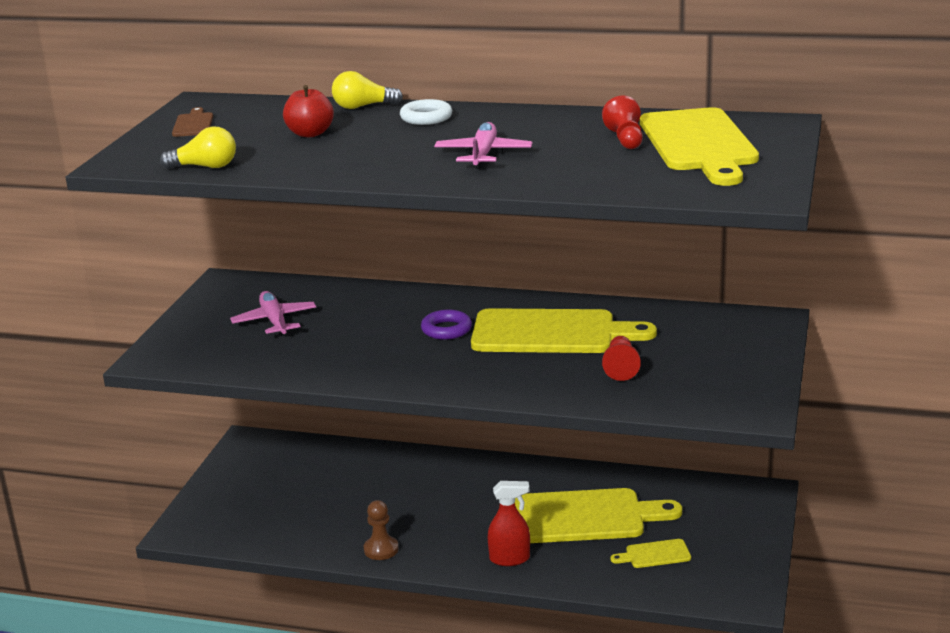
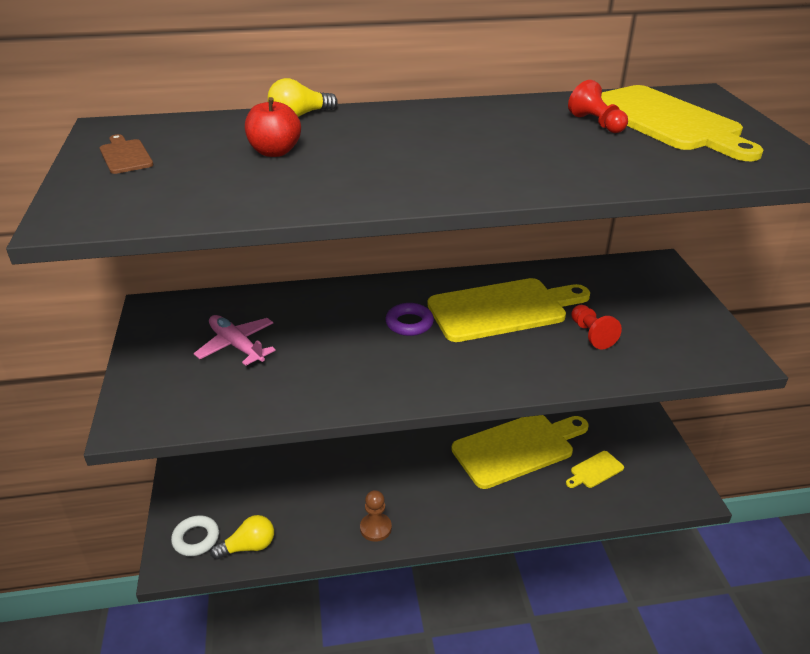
camera: 25 degrees left, 10 degrees up
yellow light bulb [160,126,236,169] -> yellow light bulb moved to [210,515,274,560]
white ring [400,99,452,125] -> white ring moved to [171,515,219,556]
pink plane [434,122,533,169] -> none
red spray bottle [488,481,530,566] -> none

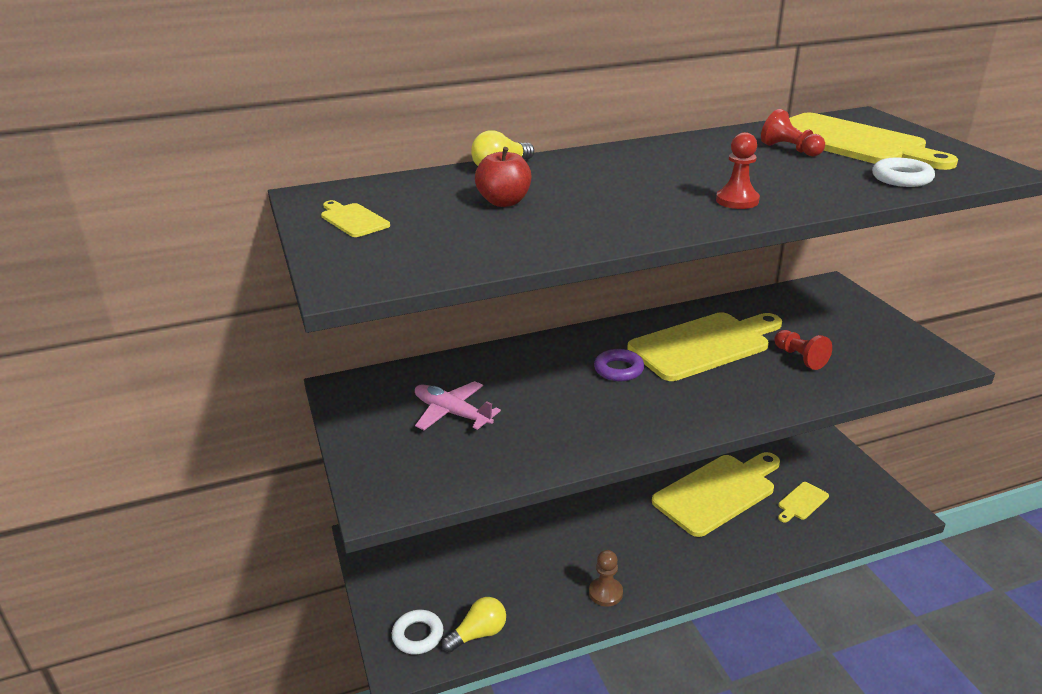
camera: 10 degrees left, 5 degrees down
brown cutting board [100,134,153,174] -> yellow cutting board [321,200,390,237]
none -> red pawn [716,132,760,209]
none -> white ring [872,158,935,187]

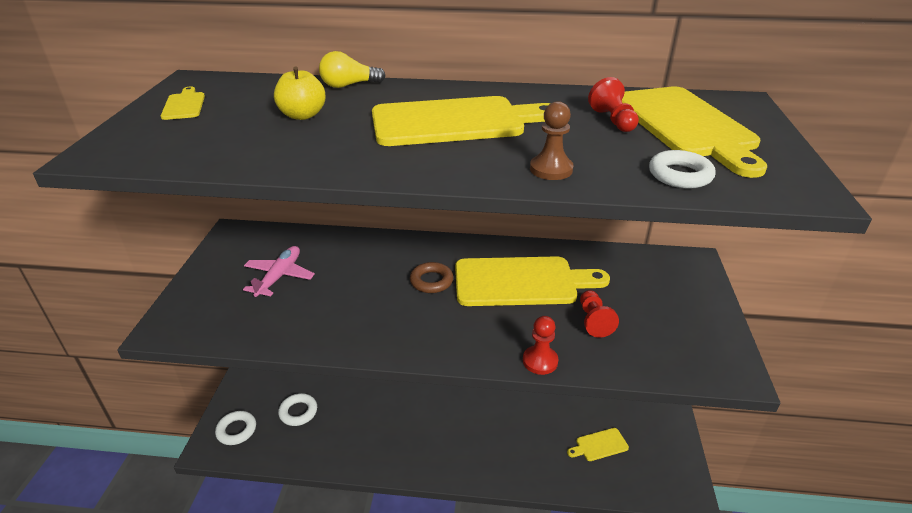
camera: 25 degrees right, 5 degrees up
pink plane [415,381,501,430] -> pink plane turned 45 degrees clockwise [243,246,315,297]
yellow light bulb [442,597,506,652] -> none
red apple [475,147,531,207] -> yellow apple [274,67,326,120]
brown pawn [589,550,623,606] -> brown pawn moved to [530,101,573,180]
purple ring [594,349,644,381] -> brown ring [410,262,453,293]
yellow cutting board [652,452,780,537] -> yellow cutting board moved to [372,96,550,146]
red pawn [716,132,760,209] -> red pawn moved to [523,316,558,375]
none -> white ring [278,393,317,426]

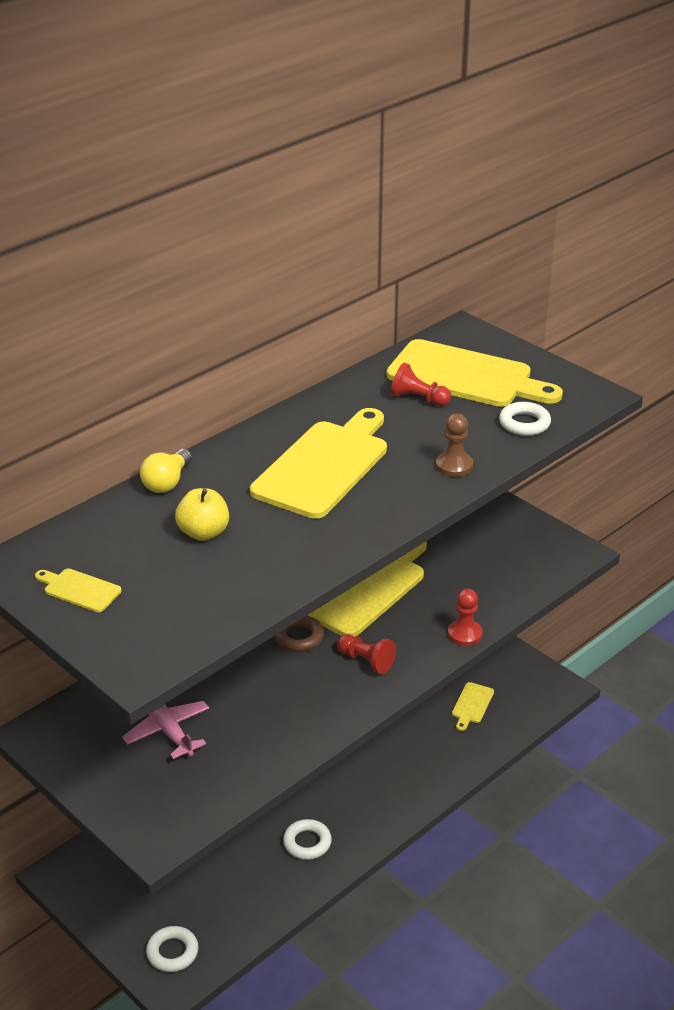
camera: 50 degrees left, 0 degrees up
white ring [278,393,317,426] -> white ring moved to [283,819,332,860]
red pawn [580,290,619,338] -> red pawn moved to [337,634,396,674]

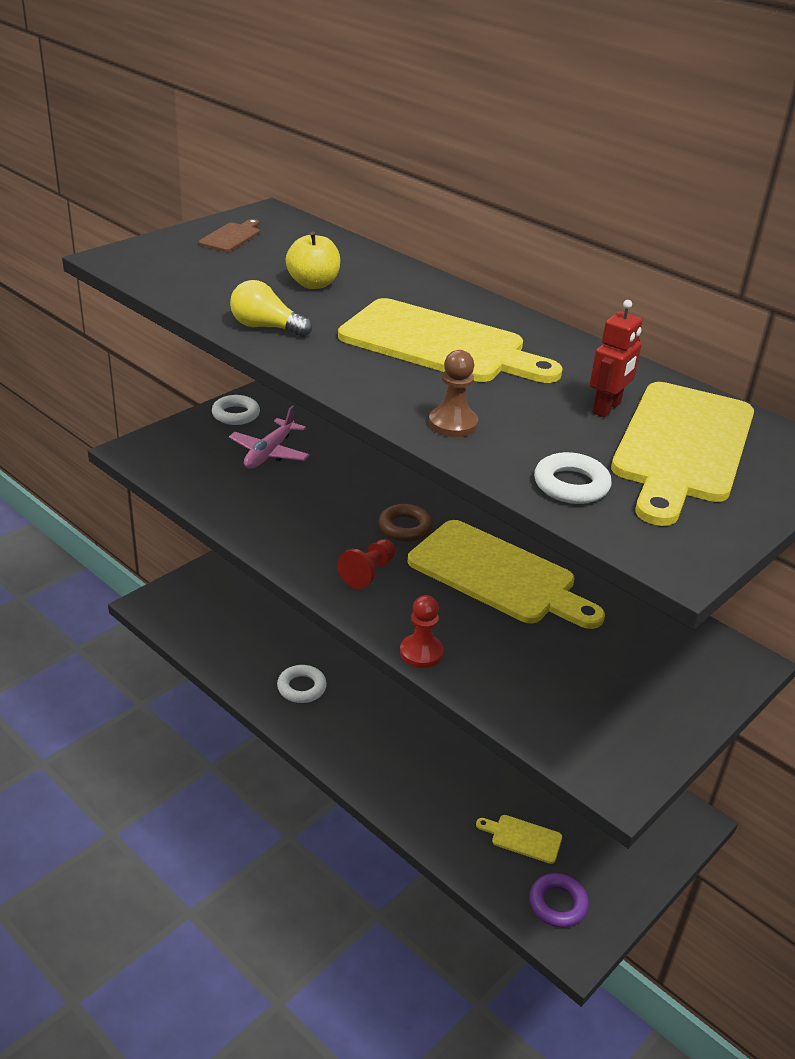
camera: 85 degrees right, 0 degrees up
yellow cutting board [35,569,122,612] -> brown cutting board [199,219,260,252]
pink plane [122,701,209,759] -> pink plane turned 150 degrees clockwise [229,406,310,469]
yellow light bulb [140,449,192,493] -> yellow light bulb moved to [230,280,312,337]
white ring [146,926,199,972] -> white ring moved to [212,395,260,425]
red pawn [391,363,451,406] -> red robot [590,300,643,417]
none -> purple ring [529,873,589,928]

